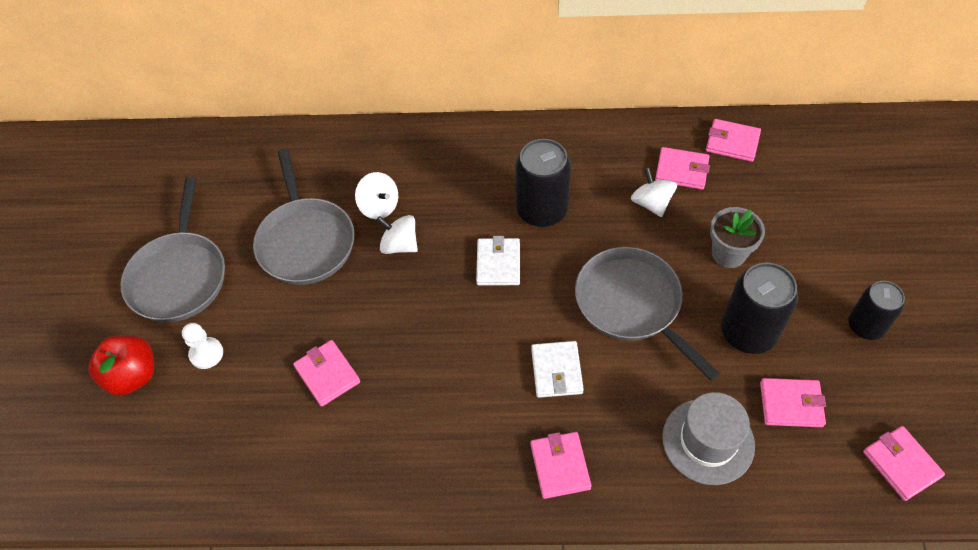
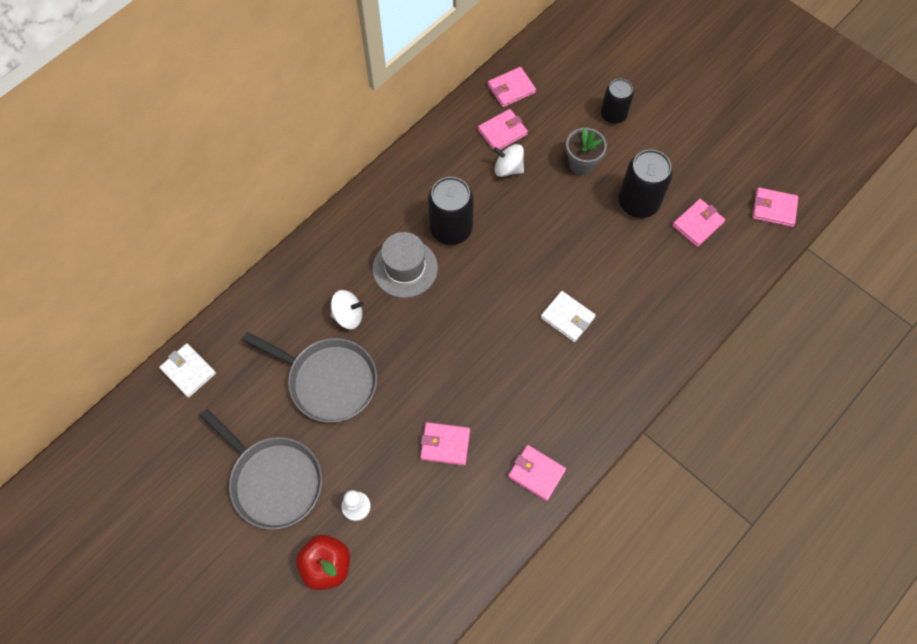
camera: 50 degrees left, 10 degrees up
white spinning top [377,215,418,254] -> none
white wallet [476,236,520,285] -> white wallet moved to [159,343,216,398]
pink wallet [531,432,592,499] -> pink wallet moved to [508,445,566,501]
grey pan [575,247,720,381] -> none
grey hat [662,392,755,485] -> grey hat moved to [373,232,438,298]
black can [848,281,905,340] -> black can moved to [601,79,634,124]

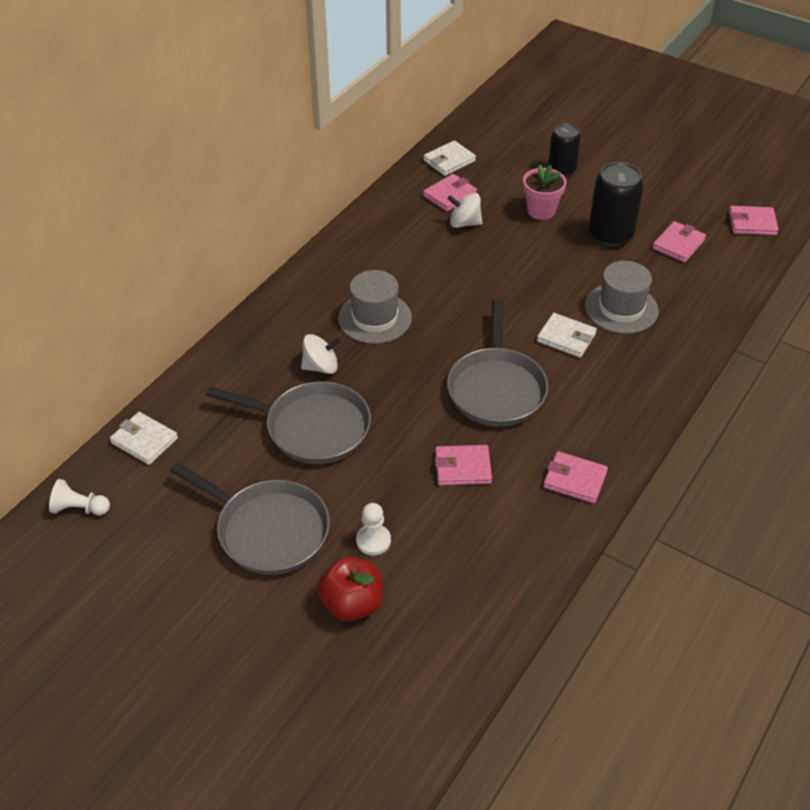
camera: 10 degrees left, 20 degrees down
black can [428,177,474,245] -> none
pink wallet [488,67,536,107] -> white wallet [424,140,476,176]
grey flower pot [566,128,607,175] -> pink flower pot [523,165,566,220]
none -> white pawn [49,479,110,515]
none -> grey pan [447,300,548,427]
none -> grey hat [585,261,659,334]

